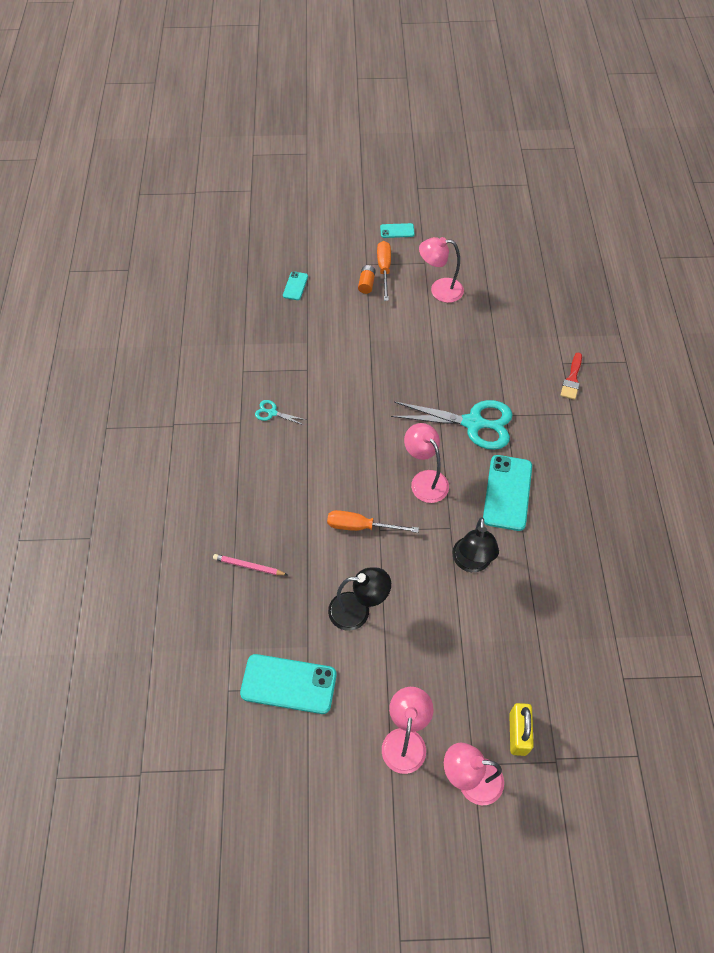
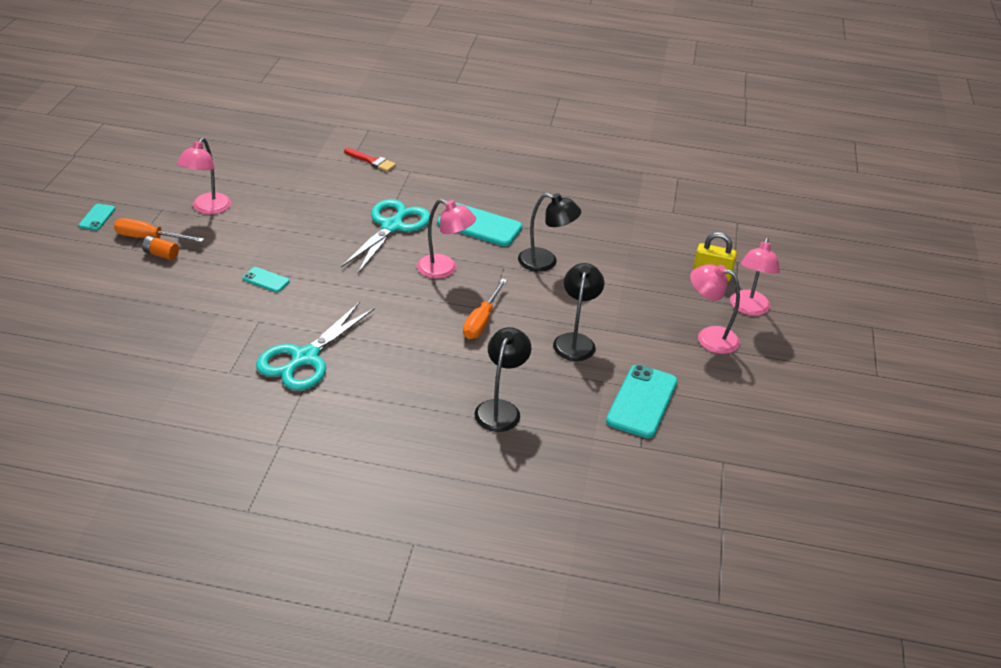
camera: 80 degrees left, 20 degrees down
pink pencil [213,554,288,575] -> black lamp [474,327,531,432]
turquoise scissors [255,400,306,425] -> turquoise scissors [256,302,375,391], size x2.31
turquoise phone [283,271,308,300] -> turquoise phone moved to [243,267,290,292]
pink lamp [404,423,449,503] -> pink lamp turned 135 degrees counterclockwise [417,199,476,279]

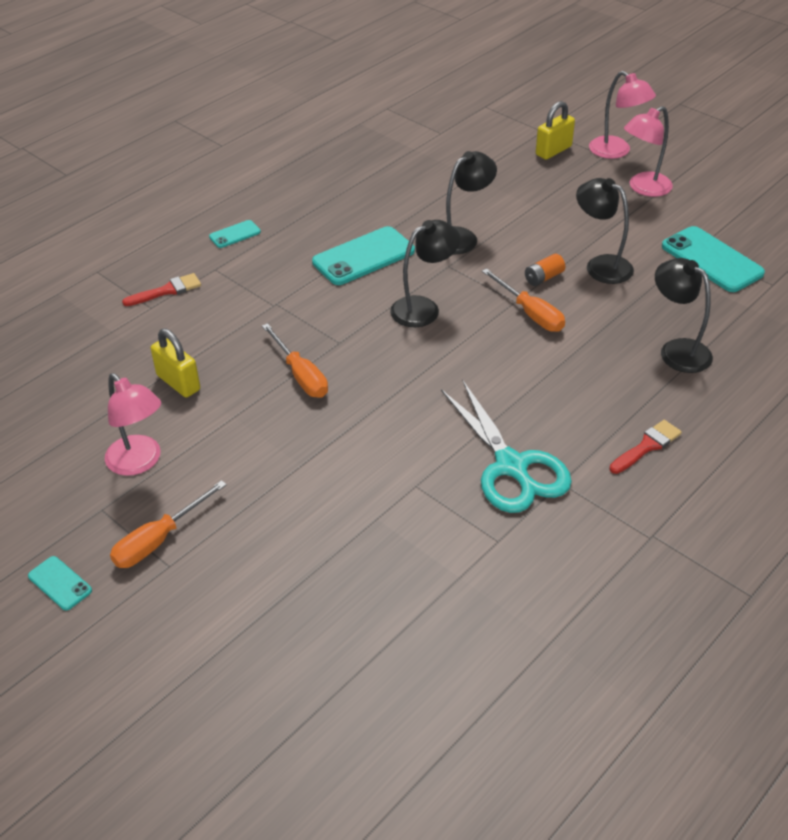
camera: 55 degrees left, 5 degrees up
orange battery [142,236,179,260] -> orange battery moved to [525,254,565,286]
turquoise phone [243,267,290,292] -> turquoise phone moved to [209,220,261,248]
turquoise scissors [341,199,430,273] -> none
pink lamp [417,199,476,279] -> black lamp [390,220,460,327]
none -> yellow padlock [151,328,200,398]
none -> orange screwdriver [262,323,328,398]
none -> red brush [609,420,682,474]

